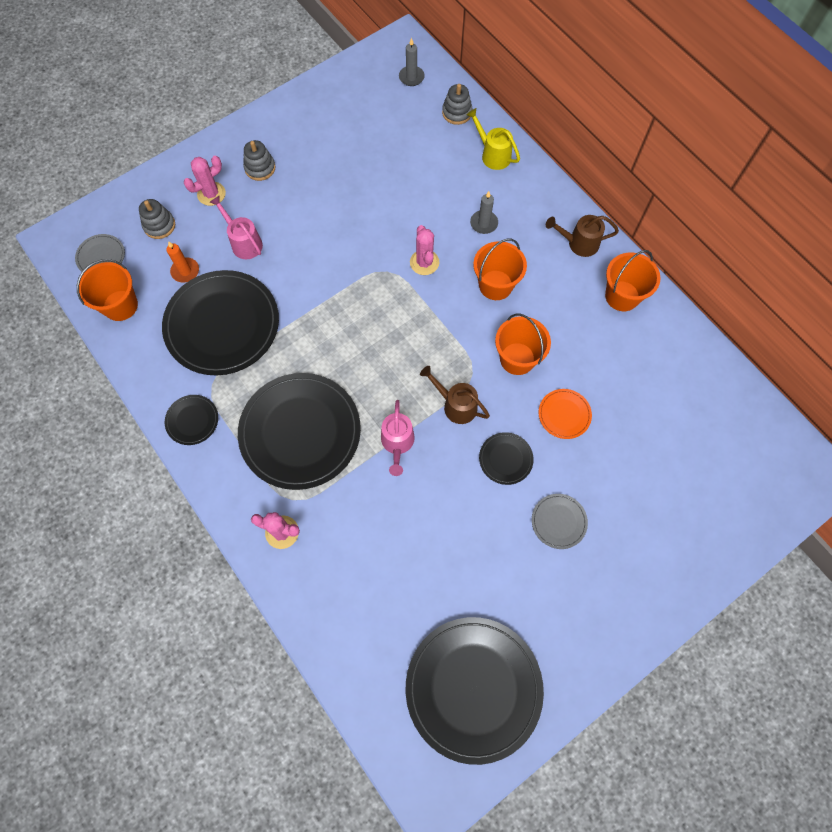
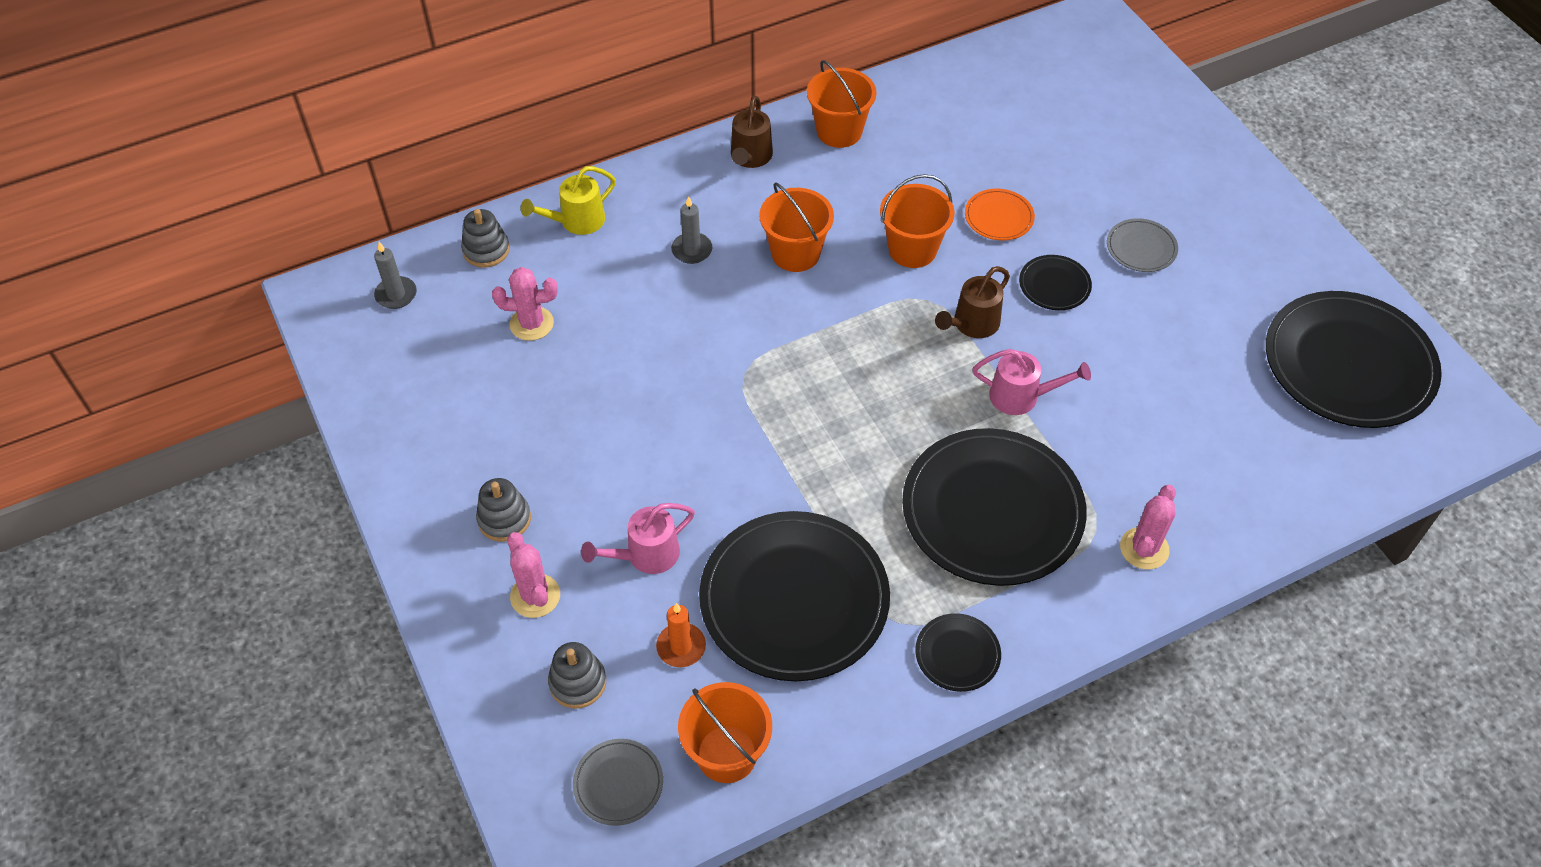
camera: 80 degrees left, 15 degrees down
pink cactus [410,225,439,275] -> pink cactus moved to [492,267,558,341]

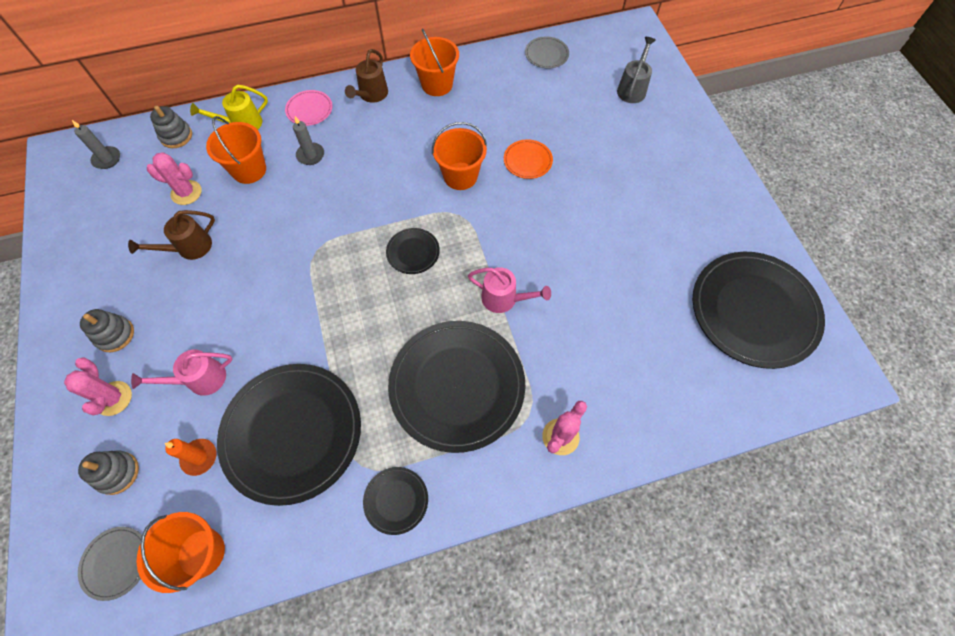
camera: 10 degrees right, 10 degrees up
orange bucket [759,183,834,272] -> orange bucket moved to [206,116,266,184]
brown watering can [935,266,1010,338] -> brown watering can moved to [128,210,215,260]
black plate [1019,255,1092,310] -> black plate moved to [386,228,440,274]
grey plate [1107,218,1178,272] -> grey plate moved to [525,36,569,69]
none -> pink plate [285,90,332,126]
none -> grey watering can [617,37,656,103]

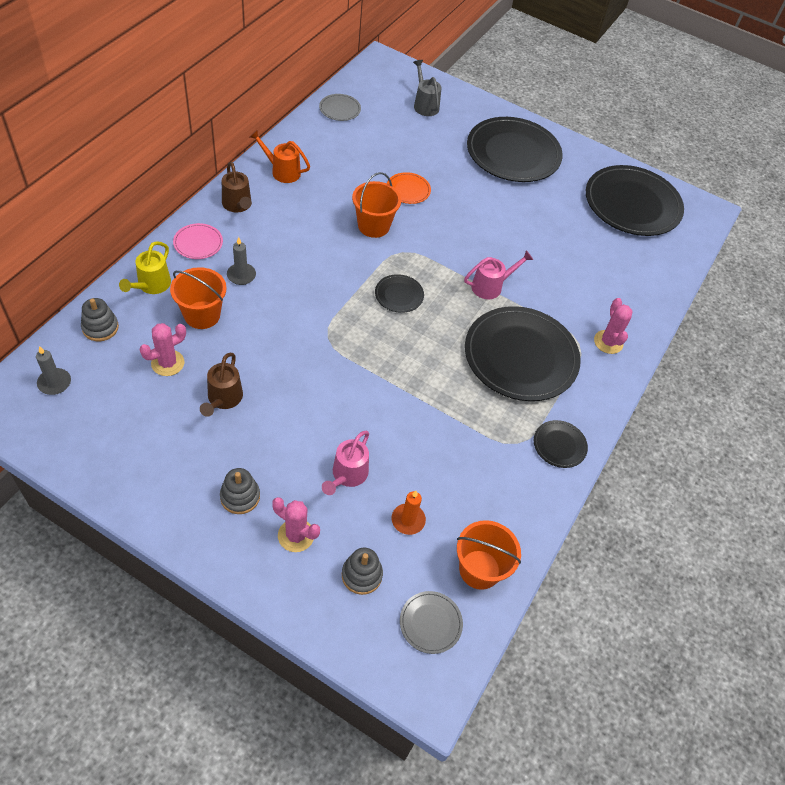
camera: 50 degrees left, 10 degrees down
black plate [217,364,361,506] -> black plate moved to [467,117,563,182]
orange bucket [410,28,459,96] -> orange watering can [249,130,310,183]

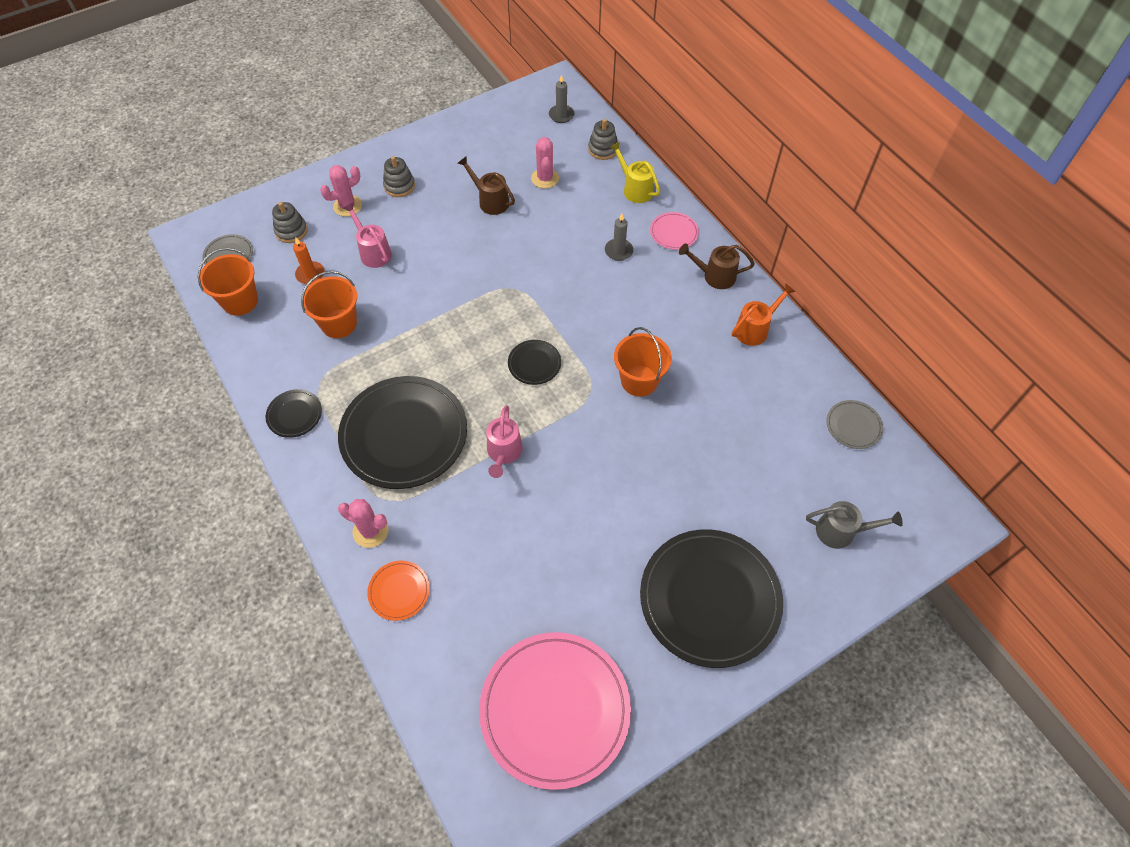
camera: 125 degrees right, 5 degrees up
orange bucket [170,267,227,329] -> orange bucket moved to [301,271,357,338]
orange plate [387,172,431,204] -> orange plate moved to [367,561,430,621]
black plate [586,165,684,236] -> pink plate [479,632,631,790]

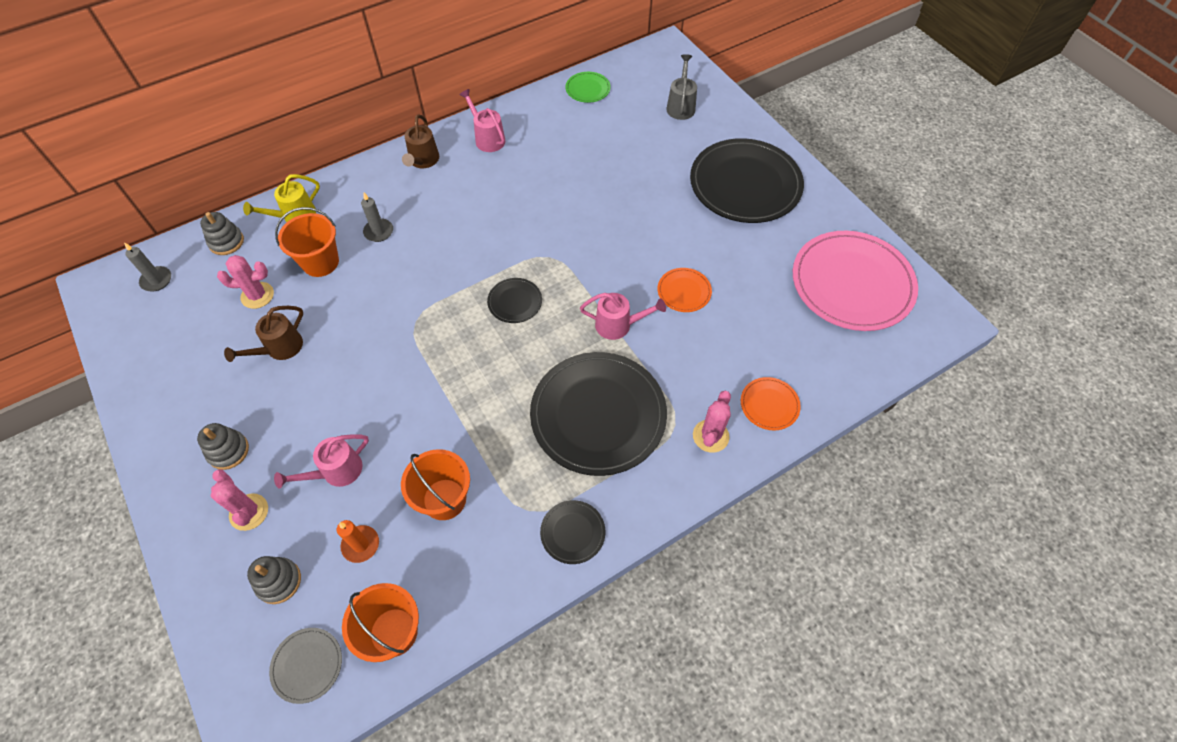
camera: 90 degrees left, 0 degrees up
orange bucket [614,327,672,397] -> orange bucket moved to [275,207,339,277]
pink plate [650,212,699,250] -> none
orange watering can [732,284,796,346] -> pink watering can [459,89,505,152]
grey plate [827,400,883,449] -> green plate [566,72,611,103]
none -> orange plate [658,268,712,312]

